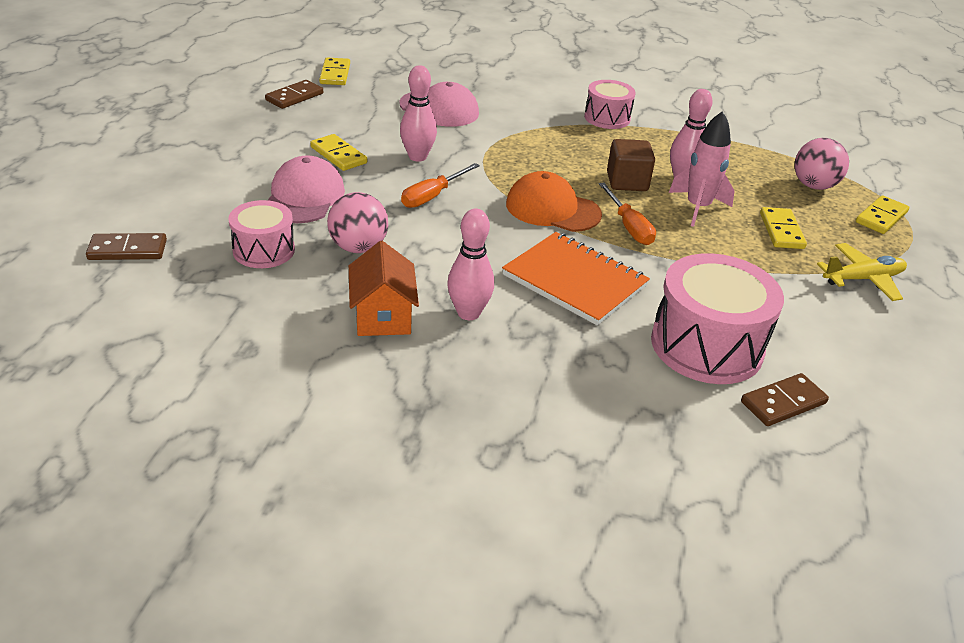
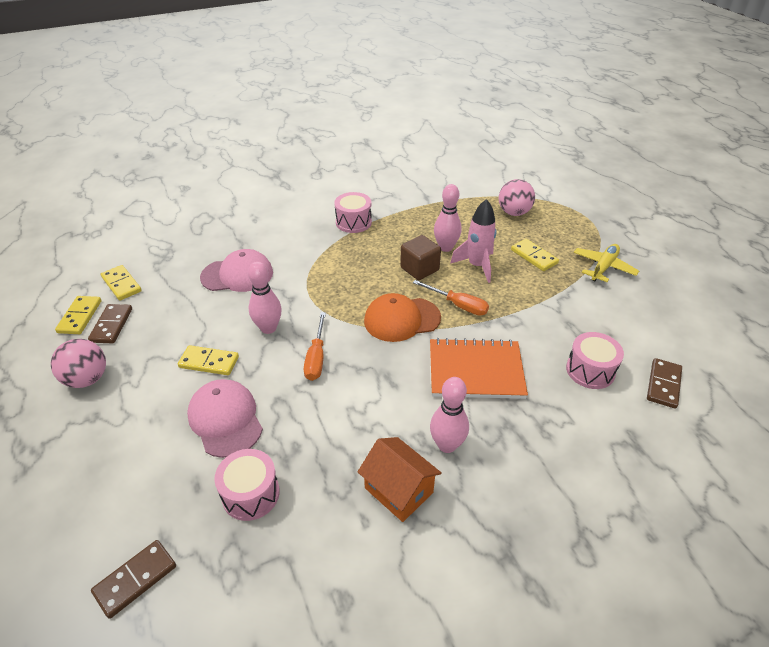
camera: 35 degrees left, 5 degrees up
pink ball [327,192,388,253] -> pink ball moved to [51,339,106,388]
pink drum [651,253,784,384] -> pink drum [566,332,624,389], size x0.59
yellow domino [856,195,909,234] -> yellow domino moved to [55,296,102,334]

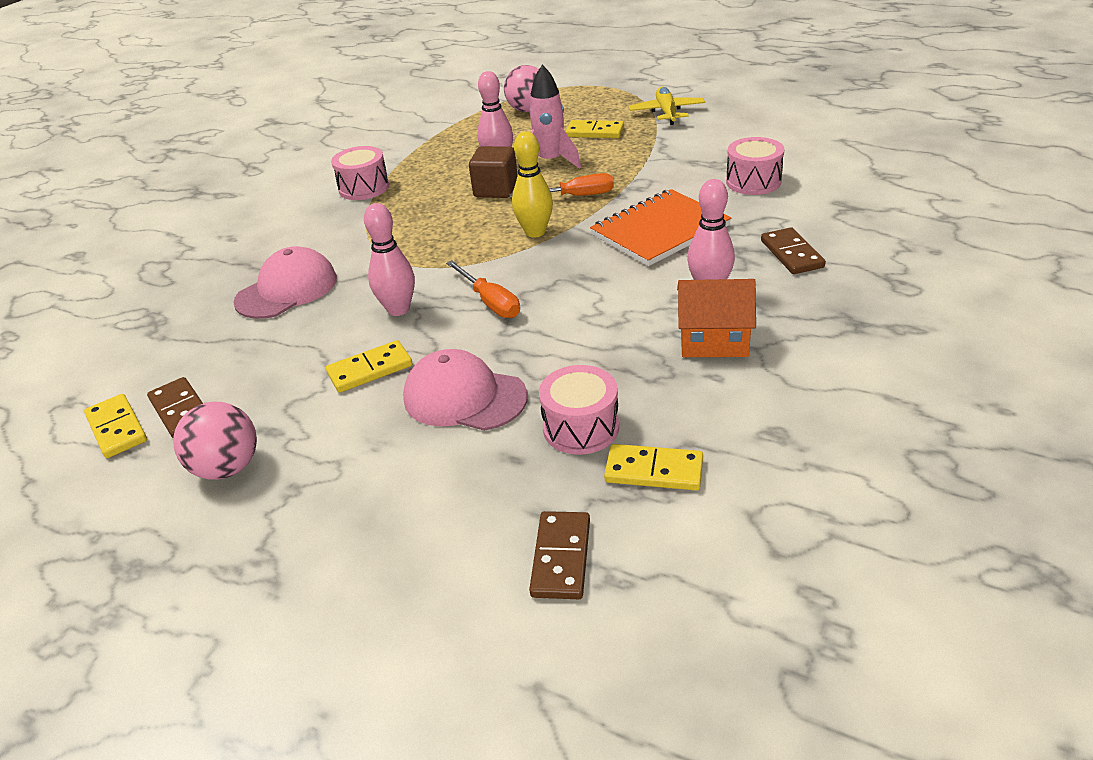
camera: 35 degrees left, 5 degrees down
yellow domino [101,265,142,301] -> yellow domino moved to [604,444,703,490]
orange cap [364,293,441,342] -> yellow bowling pin [512,131,553,238]
brown domino [647,358,682,408] -> brown domino moved to [761,227,826,274]

